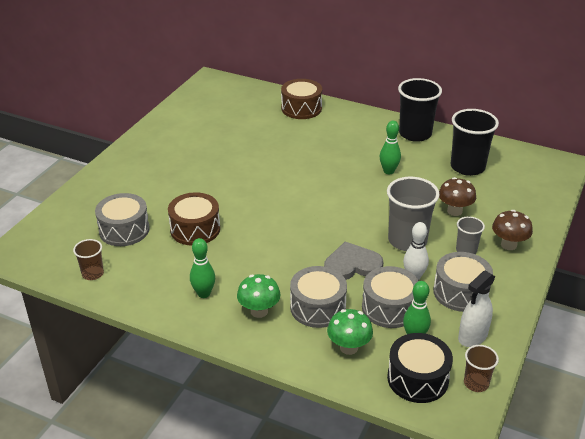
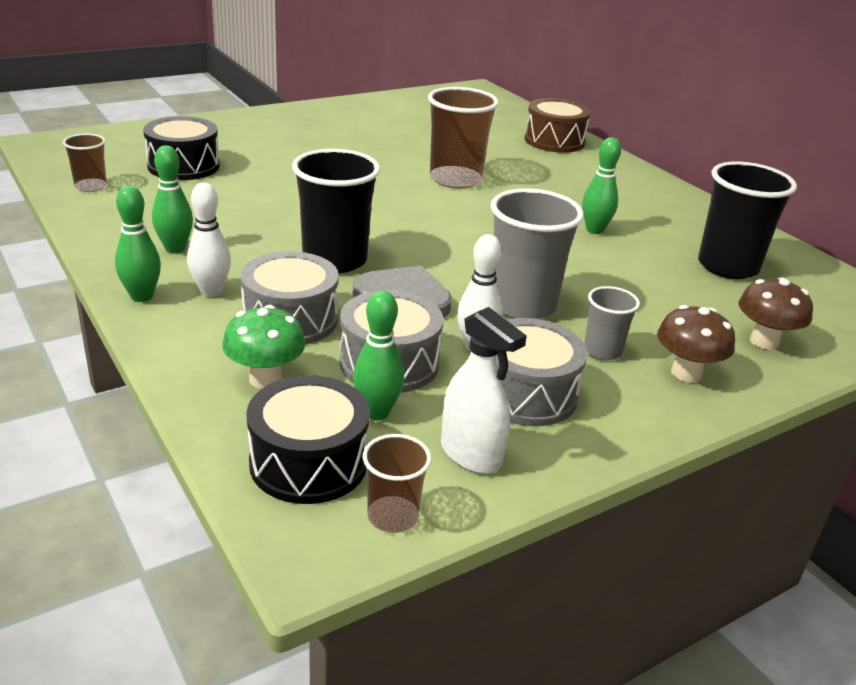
camera: 30 degrees right, 5 degrees down
grey drum [95,193,149,246] -> black drum [143,116,220,180]
brown drum [168,192,220,246] -> none
green mushroom [237,274,280,318] -> white bowling pin [187,182,231,297]
black cup [398,78,442,142] -> black cup moved to [292,149,380,273]
brown mushroom [439,177,476,216] -> brown mushroom moved to [738,277,813,350]
white spray bottle [458,271,495,347] -> white spray bottle turned 120 degrees counterclockwise [441,307,527,474]
none -> green bowling pin [115,186,161,302]
none -> brown cup [428,87,499,188]

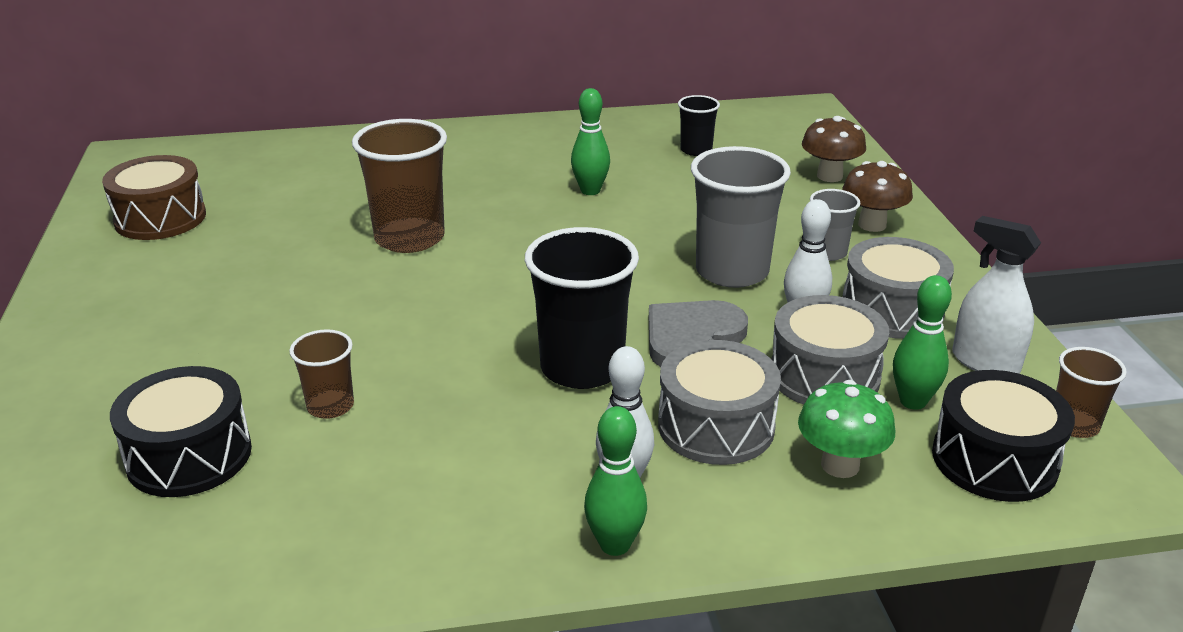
camera: 65 degrees left, 0 degrees up
brown cup [63,133,107,192] -> brown cup moved to [289,329,354,419]
green bowling pin [152,145,193,253] -> none
white spray bottle [441,307,527,474] -> white spray bottle turned 120 degrees counterclockwise [952,216,1041,374]
brown drum [524,98,591,153] -> brown drum moved to [102,155,206,240]
black cup [698,161,797,279] -> black cup [678,95,720,156], size x0.53

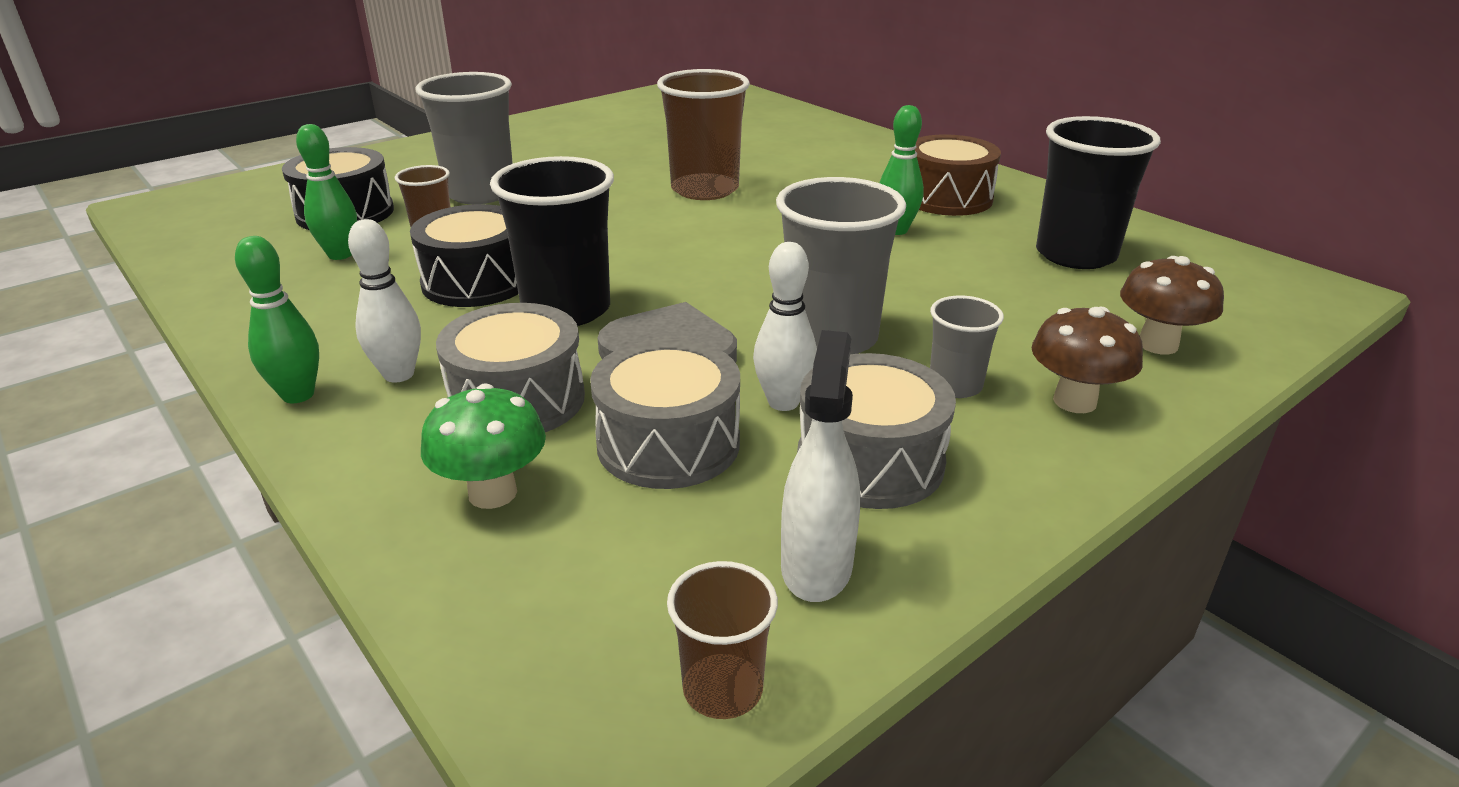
camera: 60 degrees right, 0 degrees up
brown drum [102,155,206,240] -> brown drum moved to [915,135,1001,216]
black cup [678,95,720,156] -> black cup [1036,116,1161,269], size x1.88
green bowling pin [893,275,952,410] -> green bowling pin moved to [296,124,357,260]
black drum [932,370,1075,502] -> black drum moved to [410,204,518,307]
none -> grey cup [416,72,513,204]

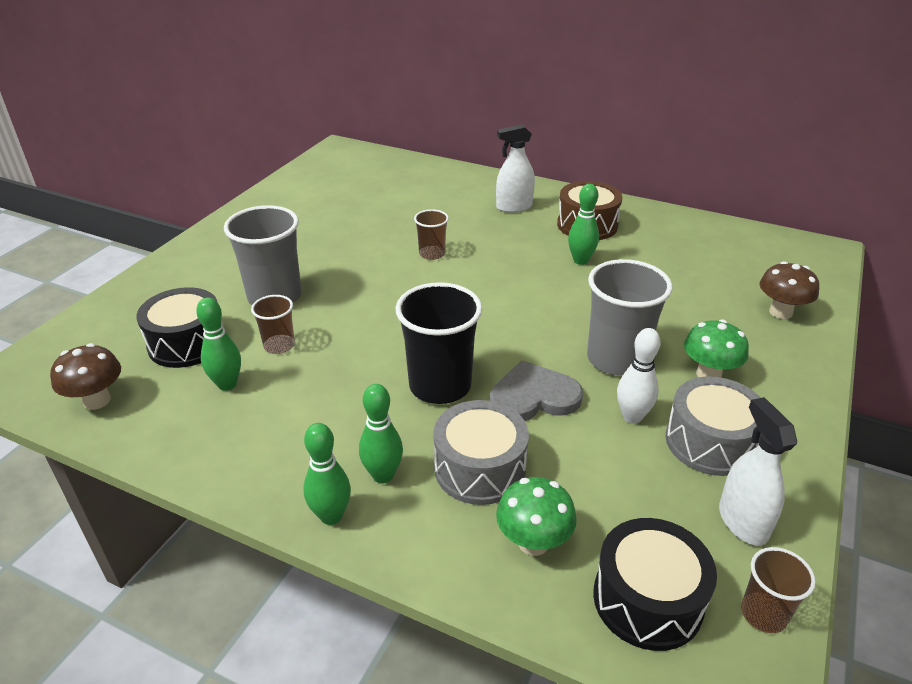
camera: 25 degrees left, 5 degrees up
white bowling pin [348,219,421,383] -> green bowling pin [359,384,403,483]
black drum [410,204,518,307] -> black drum moved to [593,518,717,651]
grey drum [590,339,740,489] -> none
brown cup [657,69,750,200] -> brown cup [414,209,449,260], size x0.53
grey cup [930,296,1004,398] -> green mushroom [684,319,749,378]
brown mushroom [1032,307,1143,413] -> brown mushroom moved to [50,343,121,410]
black cup [1036,116,1161,269] -> none
none -> white spray bottle [496,124,535,213]

